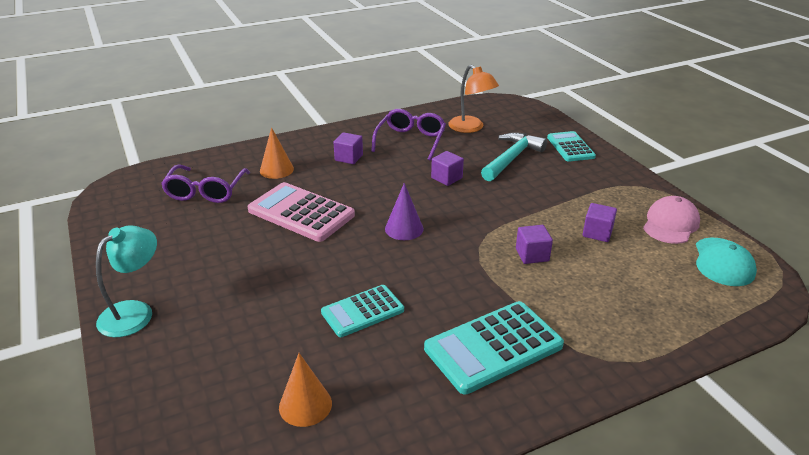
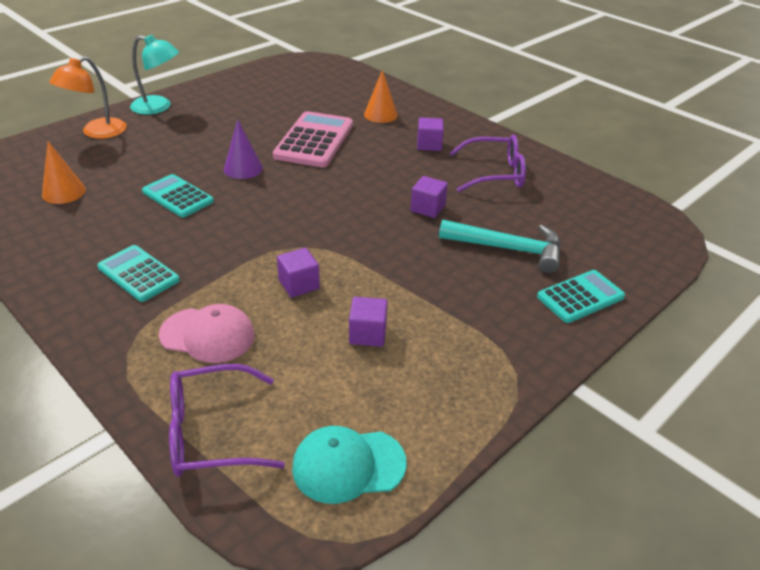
camera: 70 degrees right, 5 degrees up
purple glasses [161,165,250,203] -> purple glasses moved to [169,364,285,477]
purple cone [385,183,423,240] -> purple cone moved to [224,119,263,179]
turquoise calculator [424,301,564,394] -> turquoise calculator [97,245,180,302], size x0.63
orange lamp [448,65,499,133] -> orange lamp moved to [49,56,127,139]
pink cap [643,196,700,244] -> pink cap moved to [159,304,255,363]

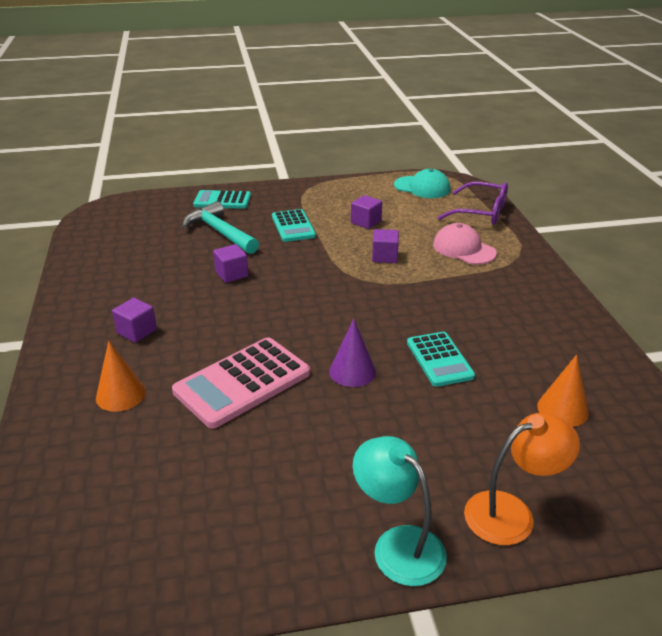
camera: 145 degrees left, 5 degrees down
turquoise calculator [97,245,180,302] -> turquoise calculator moved to [272,209,316,242]
purple glasses [450,135,526,192] -> none

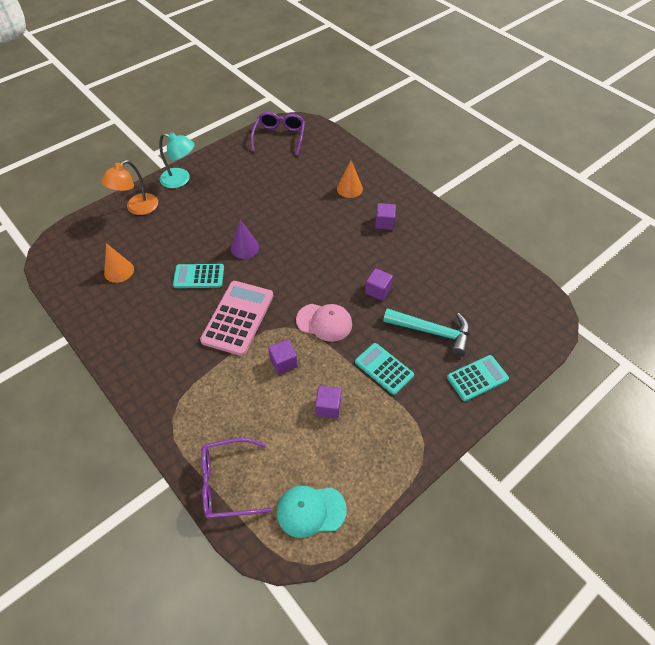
camera: 150 degrees right, 20 degrees up
pink calculator [172,337,310,429] -> pink calculator moved to [200,281,273,356]
turquoise calculator [407,332,475,387] -> turquoise calculator turned 45 degrees counterclockwise [173,264,224,288]
pink cap [433,223,497,265] -> pink cap moved to [296,304,352,342]
none -> purple glasses [251,112,305,156]

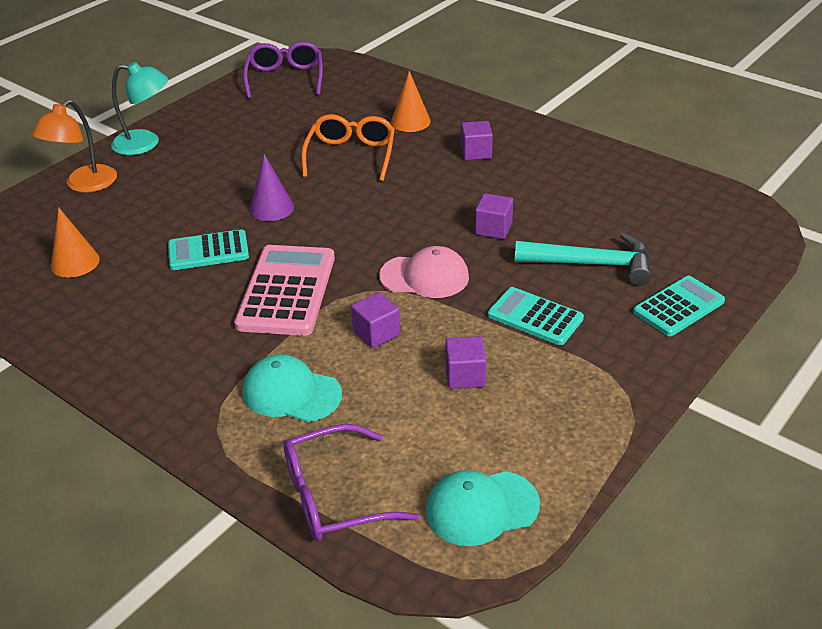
camera: 10 degrees left, 15 degrees down
none -> turquoise cap [243,354,342,422]
none -> orange glasses [301,114,395,181]

